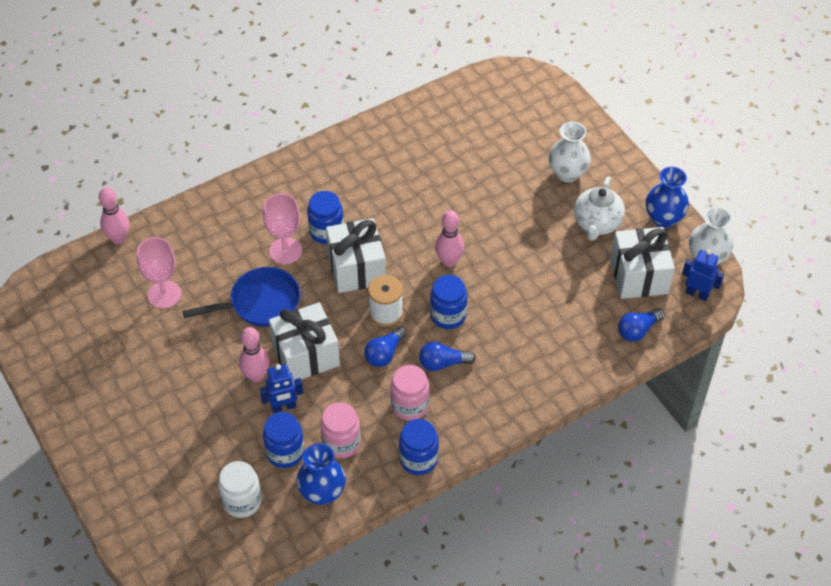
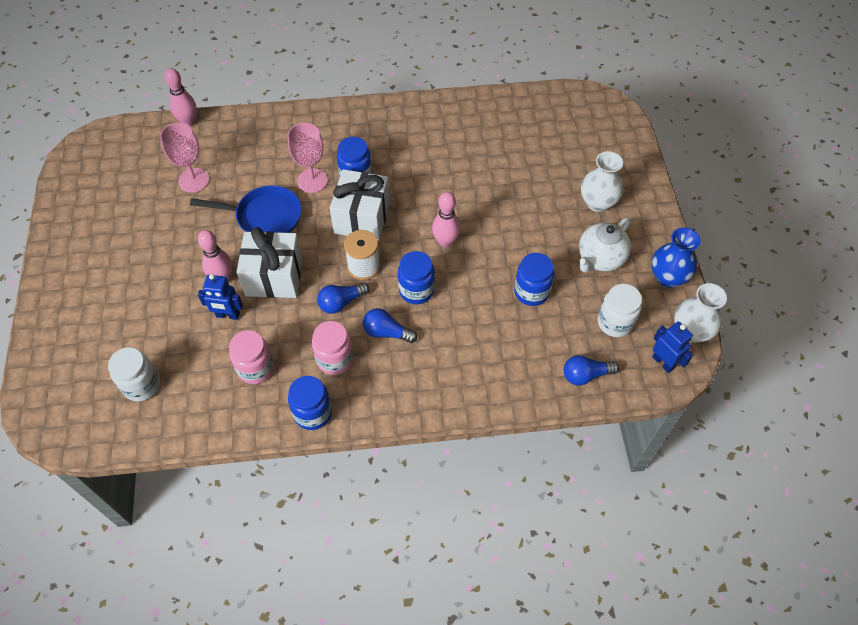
camera: 25 degrees right, 5 degrees up
blue jar [263,412,305,468] -> blue jar moved to [514,253,554,306]
blue vase [296,443,346,505] -> none
white gift [610,227,675,299] -> white jar [598,284,642,337]

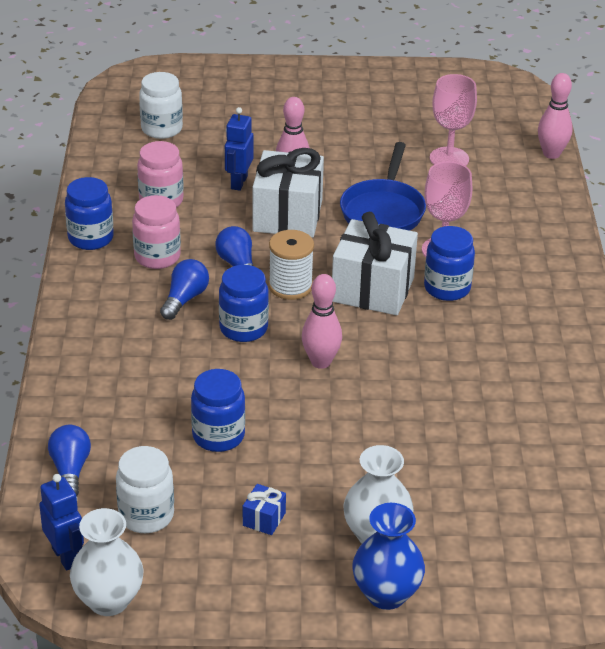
camera: 95 degrees right, 20 degrees down
white teapot [579,217,631,272] -> blue gift [243,484,286,535]
blue vase [651,228,701,288] -> blue vase moved to [352,503,425,610]
blue robot [652,322,693,373] -> blue robot turned 90 degrees counterclockwise [39,474,84,570]

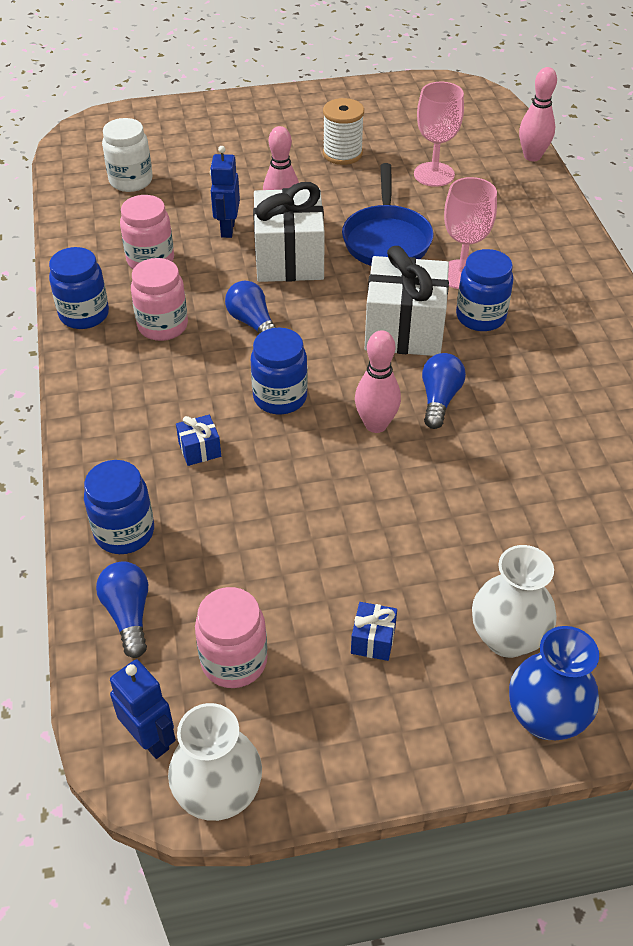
camera: 10 degrees left, 10 degrees up
white jar [116,446,174,533] -> pink jar [195,587,268,688]
blue light bulb [160,259,209,320] -> blue light bulb moved to [422,353,466,429]
blue jar [191,369,245,452] -> blue jar moved to [84,460,154,554]
white spool [269,230,314,300] -> white spool moved to [323,98,364,165]
none -> blue gift [176,415,221,466]

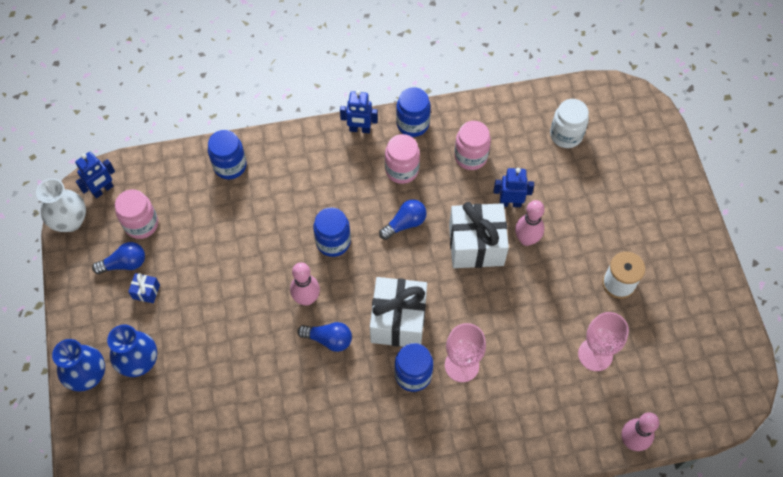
camera: 90 degrees right, 15 degrees up
blue light bulb [96,561,148,658] -> blue light bulb moved to [92,242,145,274]
blue gift [176,415,221,466] -> none
blue pan [342,163,434,266] -> none
white vase [472,545,557,658] -> blue vase [107,325,157,377]
none -> blue robot [340,90,378,133]

